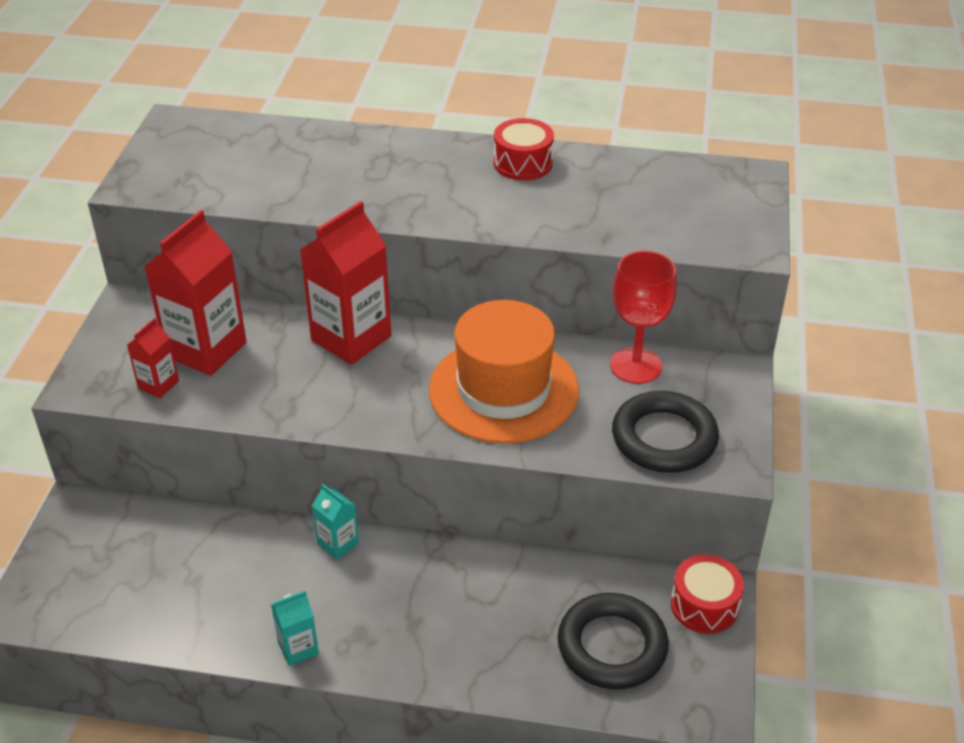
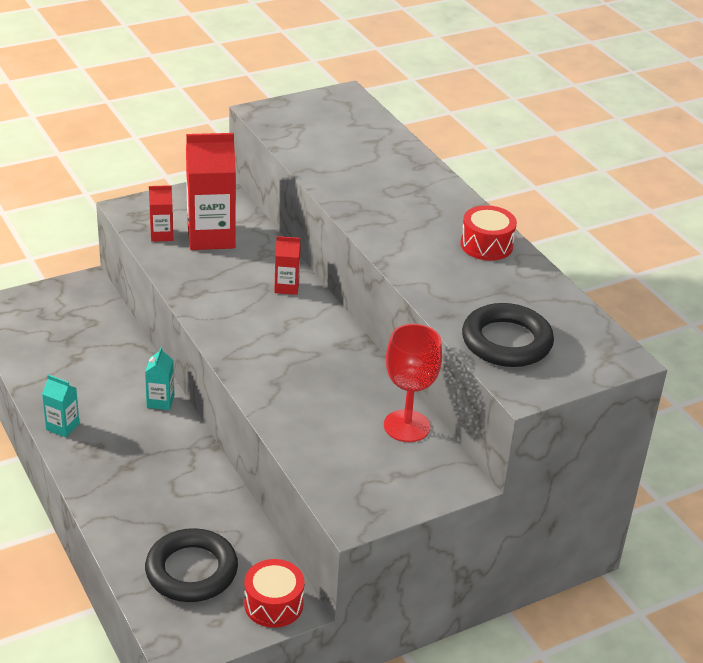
camera: 50 degrees right, 5 degrees down
red carton [300,201,391,365] -> red carton [274,236,301,295], size x0.49
orange hat [429,300,579,444] -> none
black ring [612,391,719,473] -> black ring moved to [462,303,554,367]

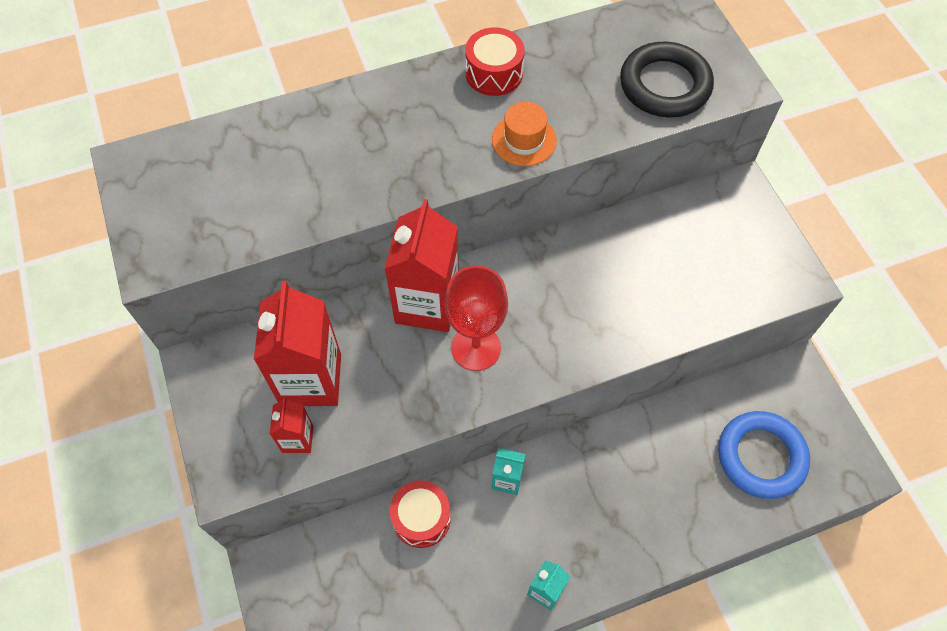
camera: 80 degrees left, 25 degrees up
black ring [145,528,238,602] -> blue ring [718,411,810,499]
red drum [244,559,304,628] -> red drum moved to [390,480,451,548]
red carton [274,236,301,295] -> red carton [385,199,459,332], size x2.04
red goblet [384,324,442,442] -> red goblet moved to [445,266,508,371]
none -> orange hat [492,102,557,166]

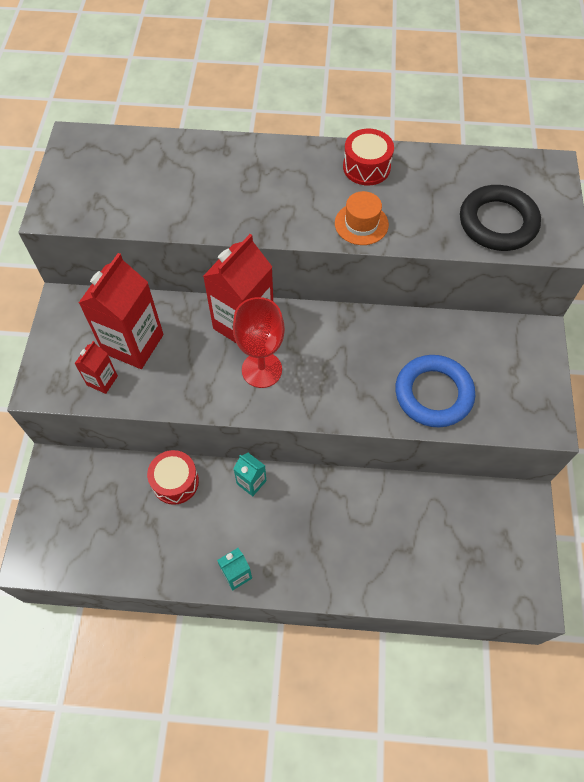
camera: 25 degrees right, 0 degrees up
blue ring [718,411,810,499] -> blue ring moved to [395,355,475,427]

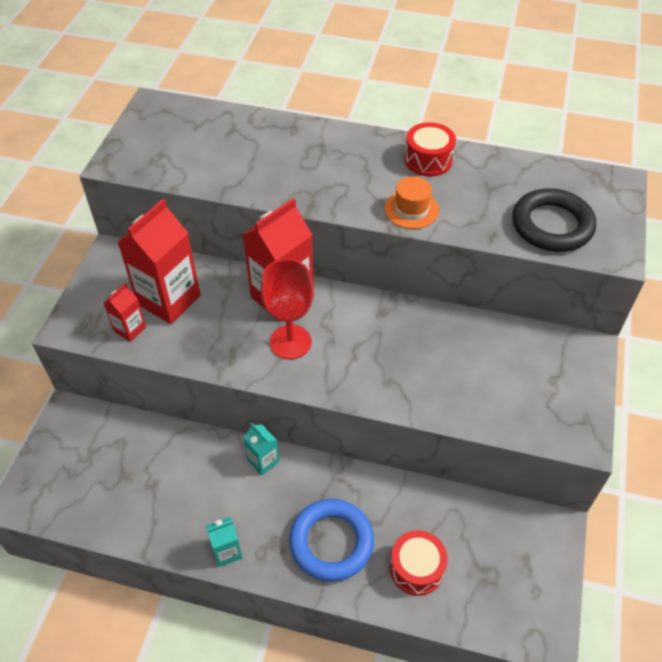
camera: 10 degrees right, 10 degrees down
red drum [147,450,199,505] -> red drum moved to [390,530,448,596]
blue ring [395,355,475,427] -> blue ring moved to [289,499,374,582]

